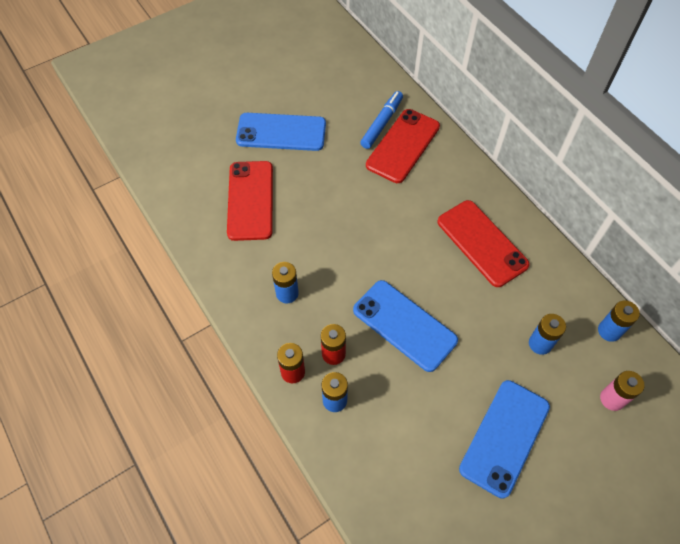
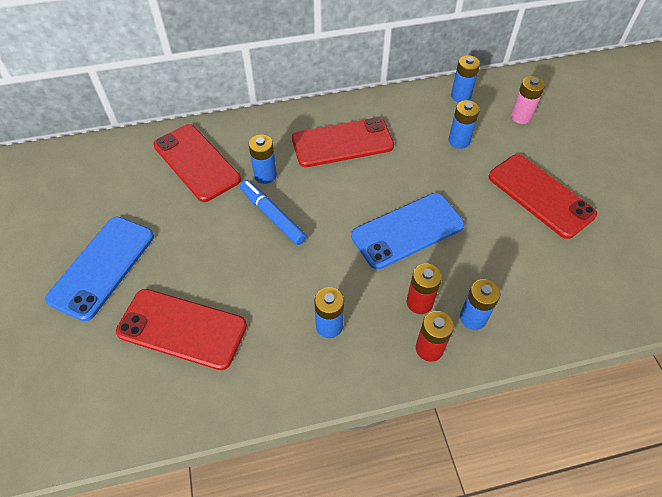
camera: 70 degrees left, 5 degrees down
blue marker [360,91,403,149] -> blue marker moved to [240,180,307,245]
blue phone [459,380,550,499] -> red phone [488,154,597,239]
none -> blue battery [248,135,277,184]

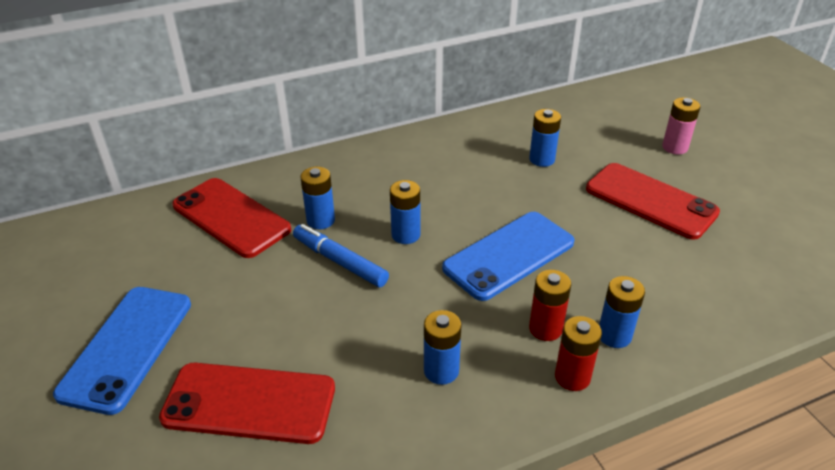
camera: 10 degrees left, 15 degrees down
red phone [292,117,394,167] -> none
blue battery [451,55,480,102] -> blue battery moved to [390,180,421,244]
pink battery [511,76,545,124] -> pink battery moved to [662,97,700,154]

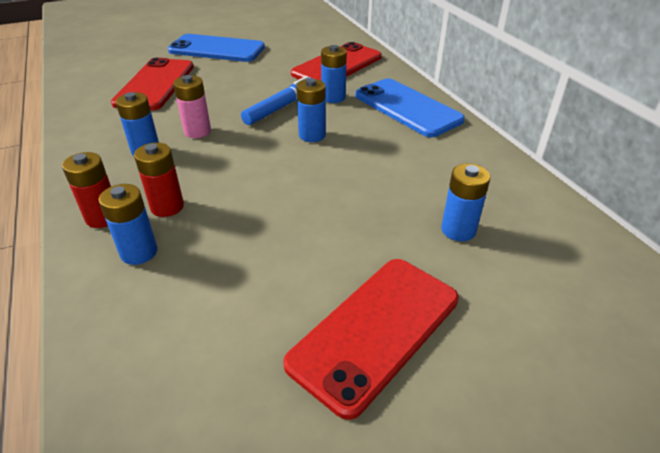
camera: 90 degrees right, 0 degrees up
blue phone [442,212,575,301] -> blue phone moved to [355,79,465,137]
pink battery [662,97,700,154] -> pink battery moved to [173,75,211,138]

